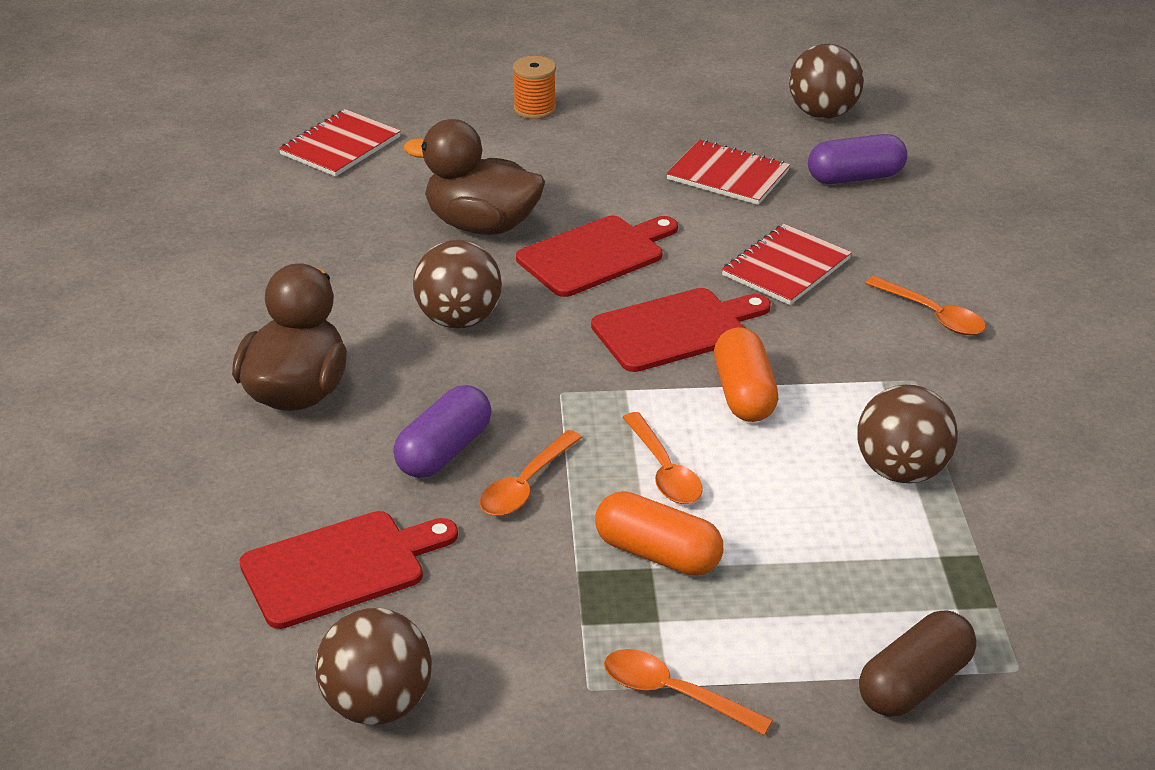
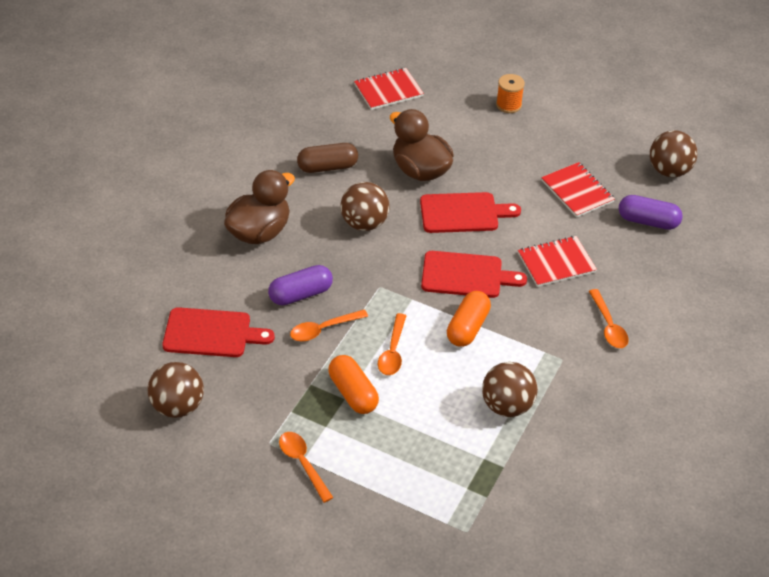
camera: 30 degrees right, 10 degrees up
brown capsule [859,611,977,717] -> brown capsule moved to [297,143,358,173]

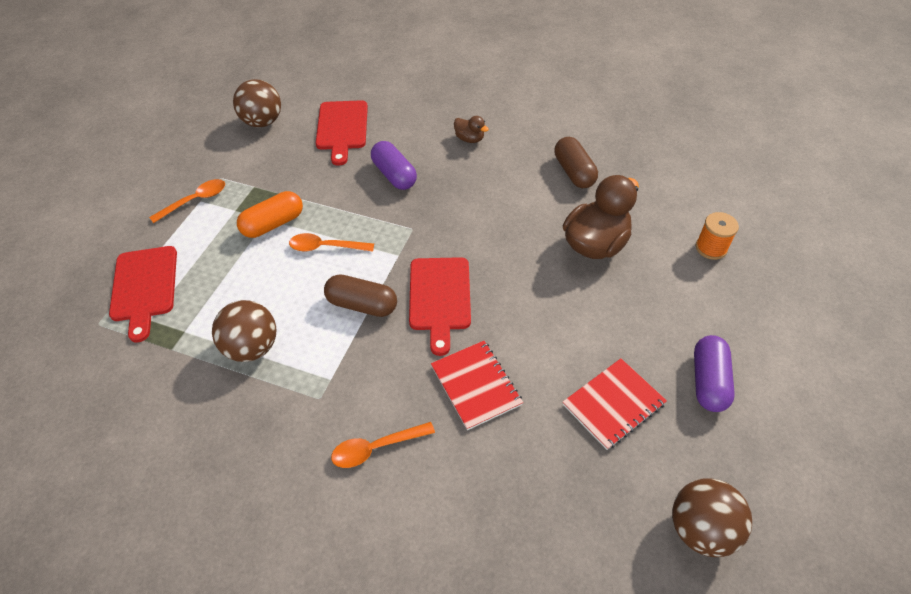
camera: 85 degrees right, 5 degrees up
brown duck [224,170,295,244] -> brown duck [454,116,489,143], size x0.47
orange spoon [290,309,368,342] -> none
brown ball [341,182,389,231] -> none
red notebook [354,68,424,110] -> none
red cutting board [420,192,521,233] -> red cutting board moved to [109,246,177,342]
orange capsule [447,291,491,347] -> brown capsule [324,274,397,317]
orange spool [496,74,525,113] -> orange spool moved to [696,212,739,260]
purple capsule [619,195,683,230] -> purple capsule moved to [694,335,735,412]

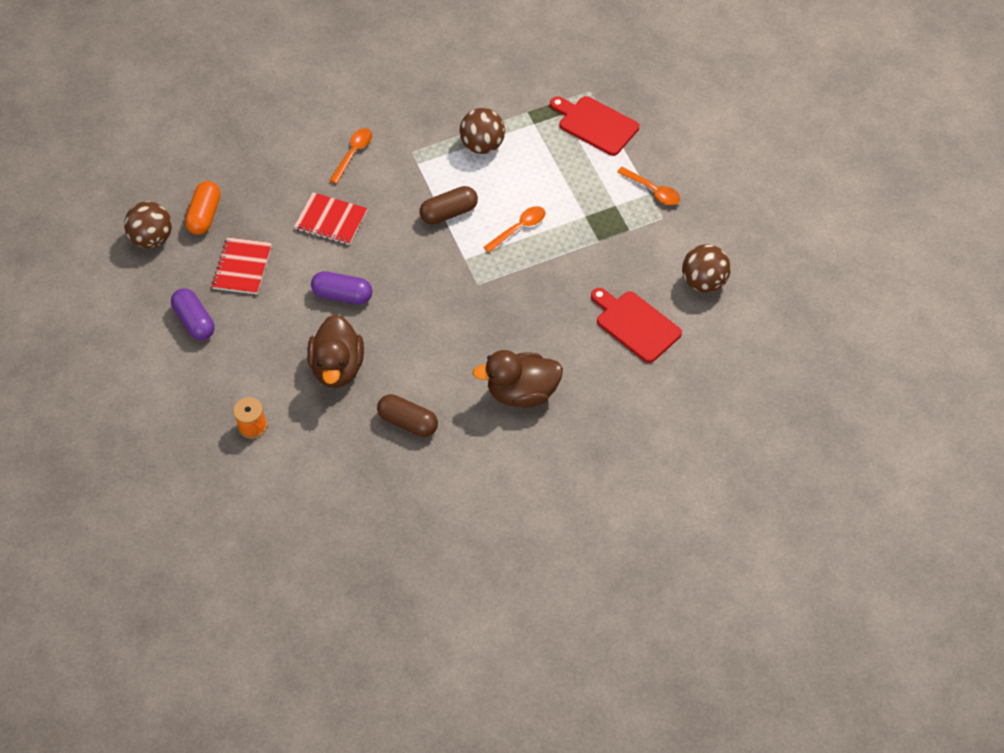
camera: 140 degrees right, 5 degrees up
orange spoon [149,179,225,223] -> orange spoon turned 60 degrees counterclockwise [617,167,680,205]
orange capsule [237,191,303,238] -> orange capsule moved to [185,181,220,235]
purple capsule [371,141,417,190] -> purple capsule moved to [311,271,373,304]
red cutting board [409,257,471,356] -> none
brown duck [454,116,489,143] -> brown duck [472,350,563,408], size x2.12

